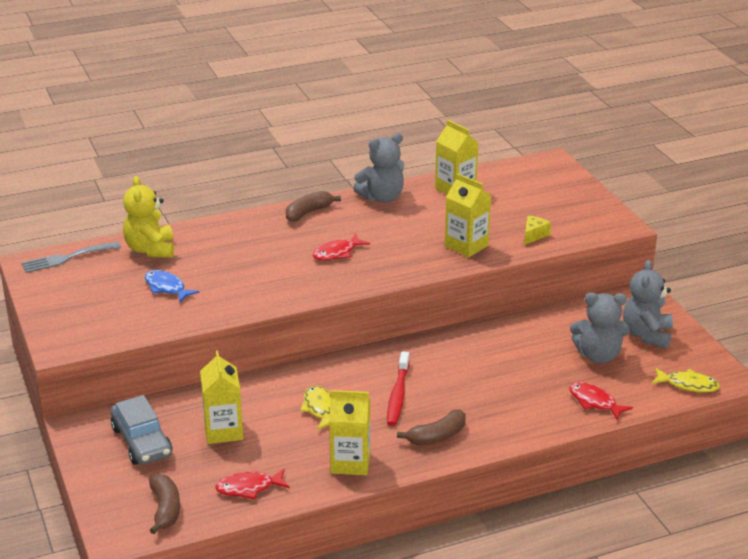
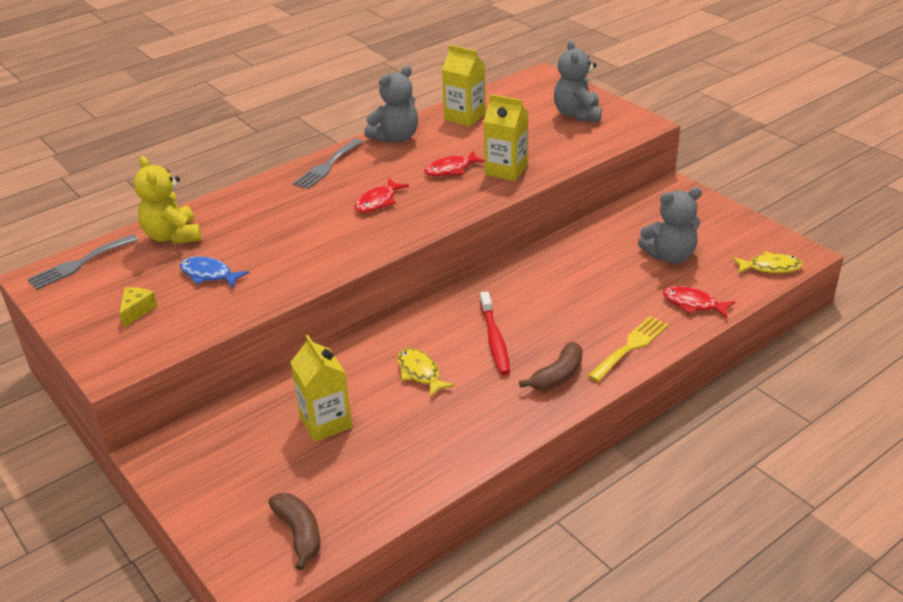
camera: 15 degrees left, 5 degrees up
grey car [111,395,172,465] -> none
red fish [215,468,290,499] -> red fish moved to [424,150,484,176]
brown banana [286,191,341,222] -> grey fork [293,138,363,189]
yellow carton [329,390,370,475] -> none
yellow cheese [524,216,551,245] -> yellow cheese moved to [119,287,158,328]
grey teddy bear [623,260,673,349] -> grey teddy bear moved to [554,40,602,122]
none -> yellow fork [588,316,669,382]

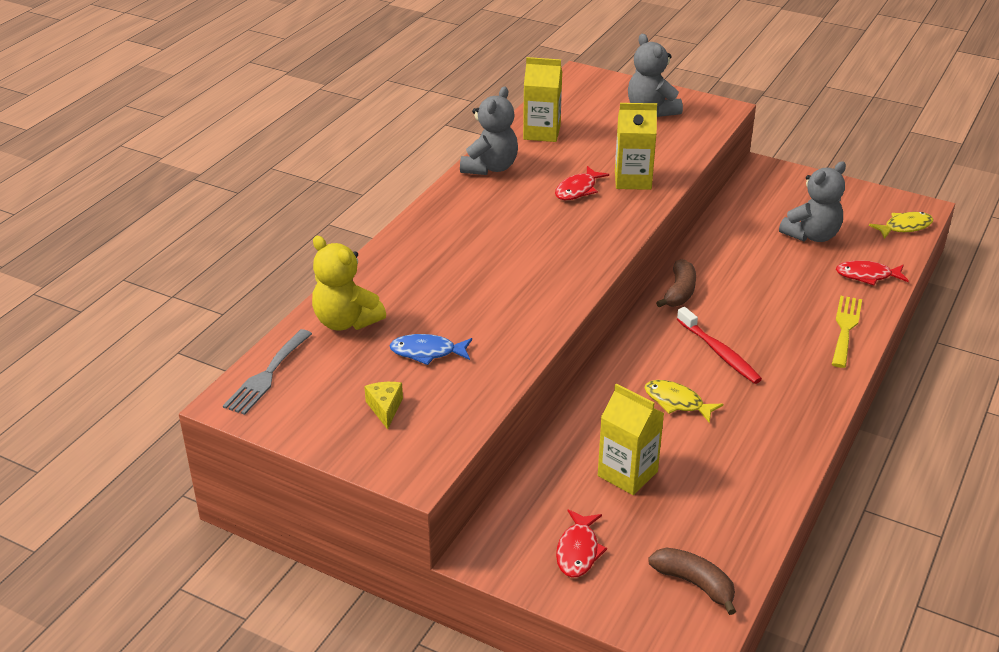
camera: 25 degrees left, 0 degrees up
grey fork [293,138,363,189] -> none
red fish [354,178,409,213] -> red fish moved to [556,509,607,578]
brown banana [519,342,583,391] -> brown banana moved to [656,259,696,307]

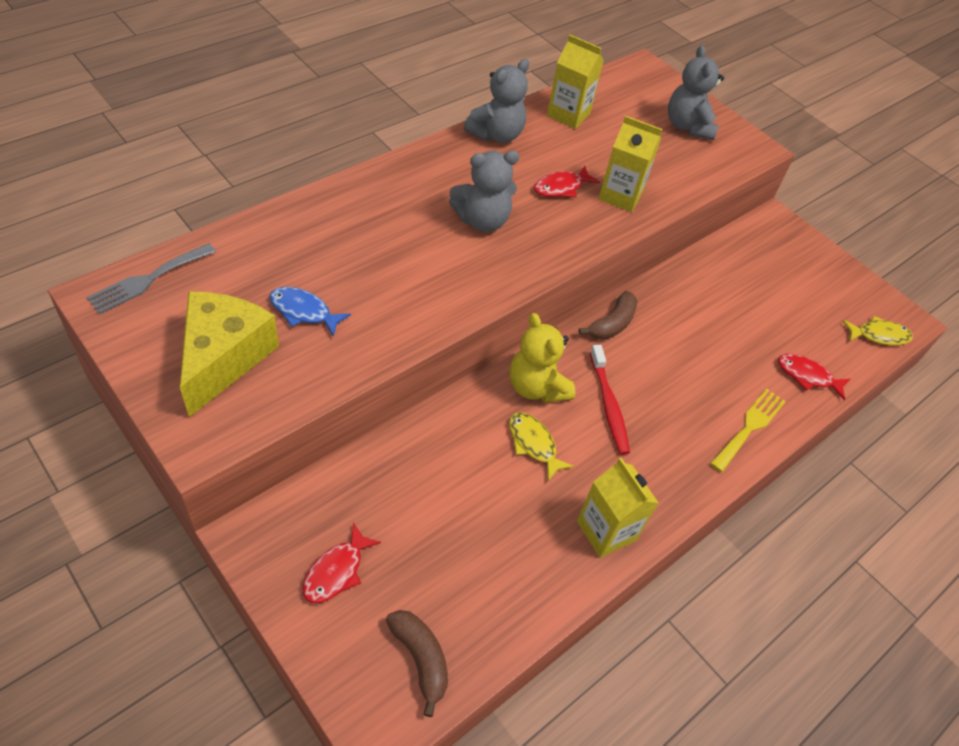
camera: 15 degrees right, 15 degrees up
yellow teddy bear [312,236,386,330] -> yellow teddy bear moved to [510,313,575,403]
yellow cheese [364,382,403,429] -> yellow cheese [180,291,279,417], size x2.37
yellow carton [598,383,664,495] -> yellow carton moved to [577,458,659,558]
grey teddy bear [779,161,846,242] -> grey teddy bear moved to [449,150,519,232]

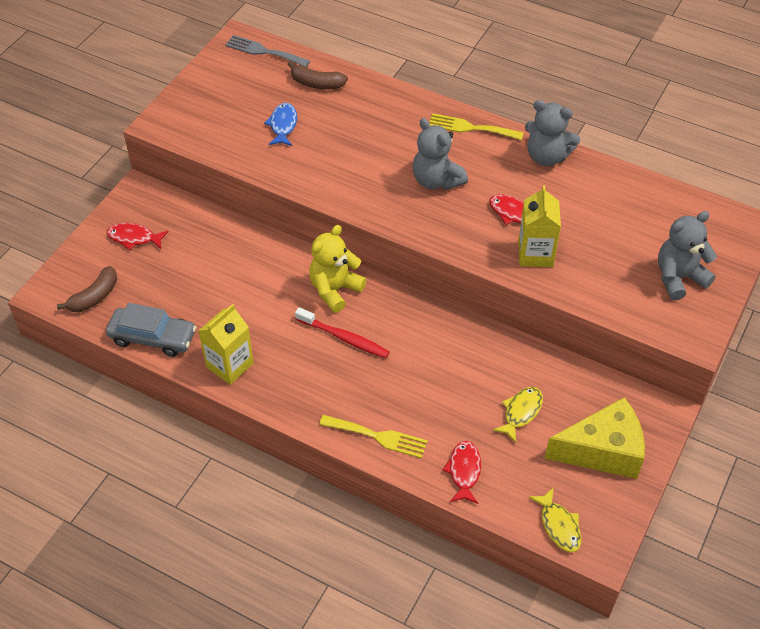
camera: 75 degrees right, 0 degrees up
yellow cheese [180,291,279,417] -> yellow cheese moved to [544,397,645,479]
yellow fish [509,412,574,481] -> yellow fish moved to [492,387,543,443]
yellow carton [547,35,604,129] -> none
brown banana [579,291,638,340] -> brown banana moved to [288,62,348,89]
red toothbrush [590,345,630,455] -> red toothbrush turned 120 degrees counterclockwise [295,307,390,358]
none -> grey car [106,303,196,357]
none -> yellow fork [429,113,523,140]

